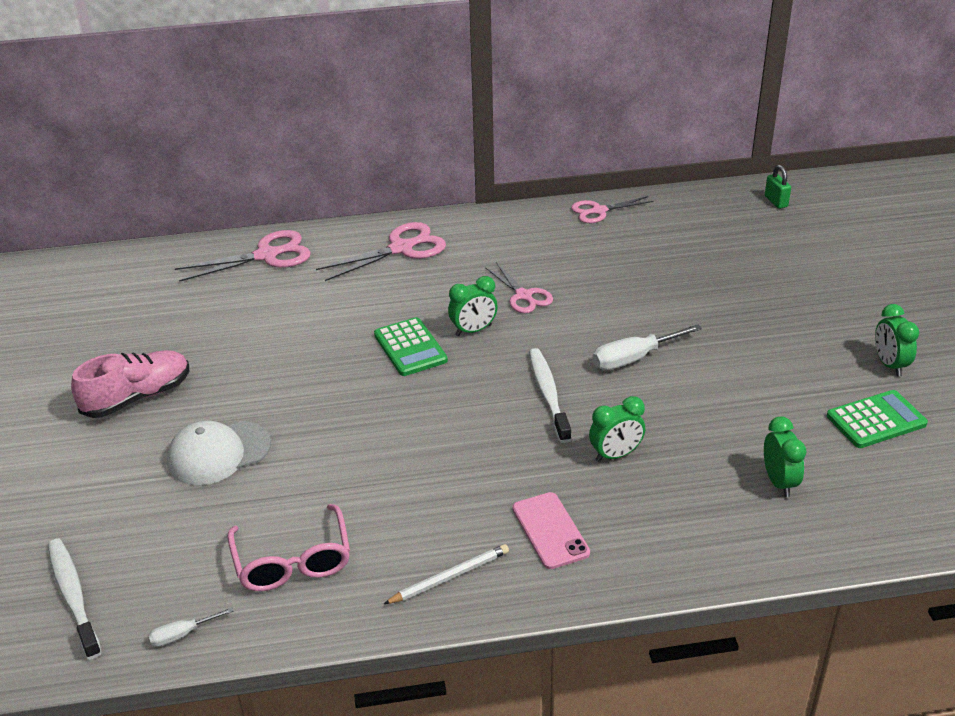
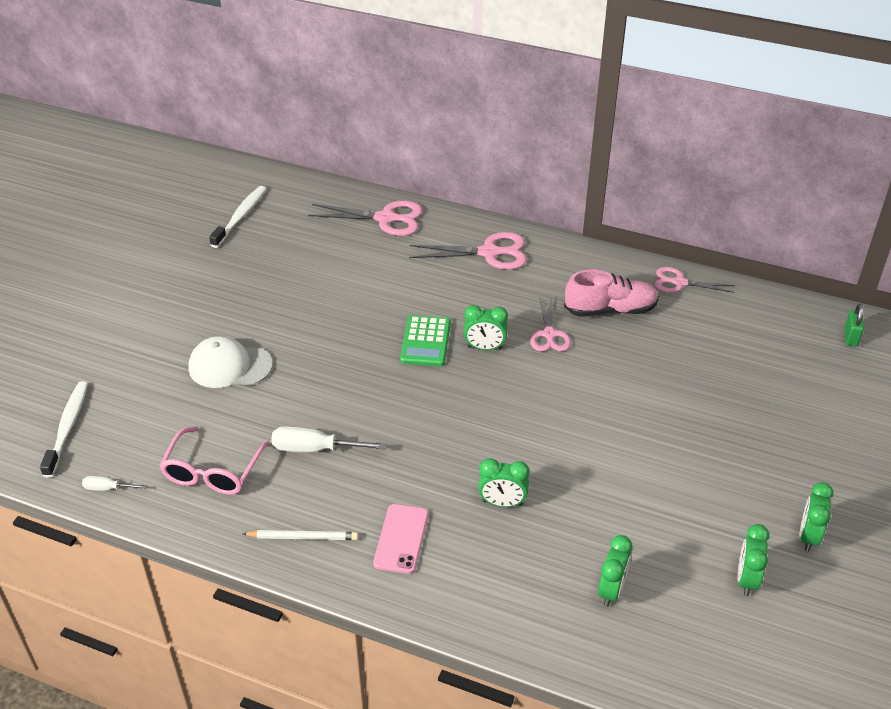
camera: 30 degrees right, 5 degrees up
pink shoe [71,350,189,418] -> pink shoe moved to [564,270,659,317]
white toothbrush [529,348,572,443] -> white toothbrush moved to [209,186,266,248]
white screwdriver [593,324,702,370] -> white screwdriver moved to [271,426,386,452]
green calculator [827,390,928,448] -> green clock [738,524,770,596]

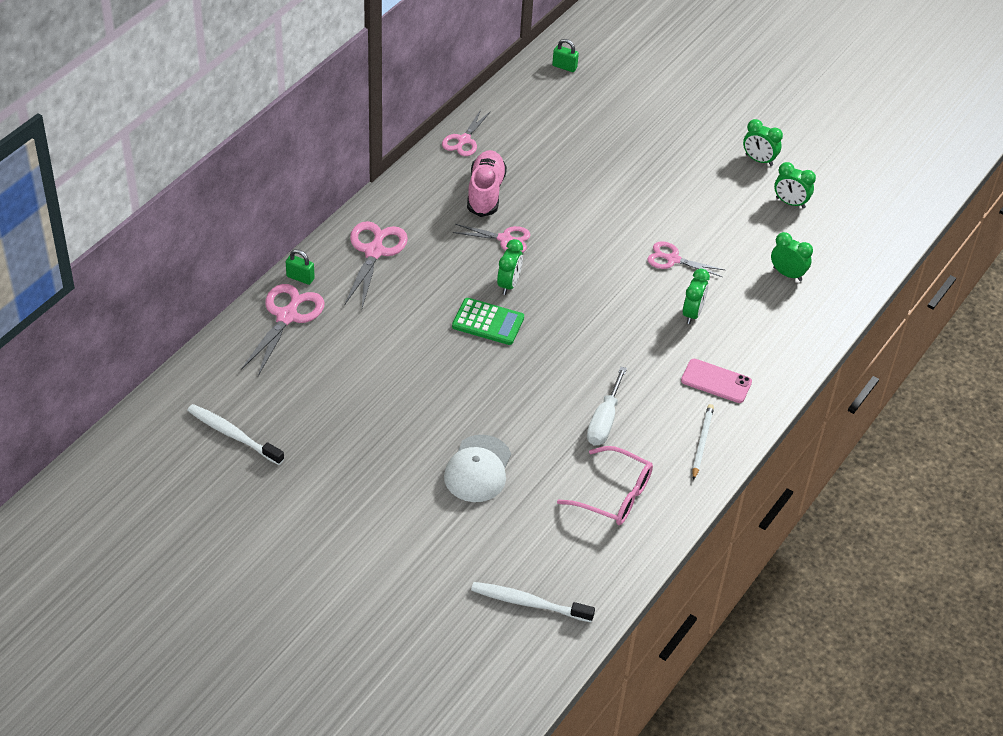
camera: 80 degrees left, 5 degrees up
white screwdriver [82,476,147,491] -> none
none -> green padlock [286,249,315,285]
none -> pink scissors [647,241,725,277]

